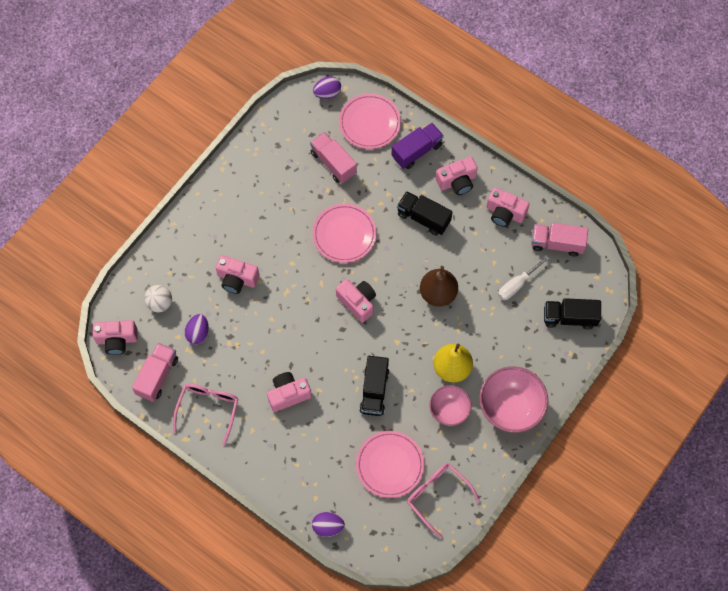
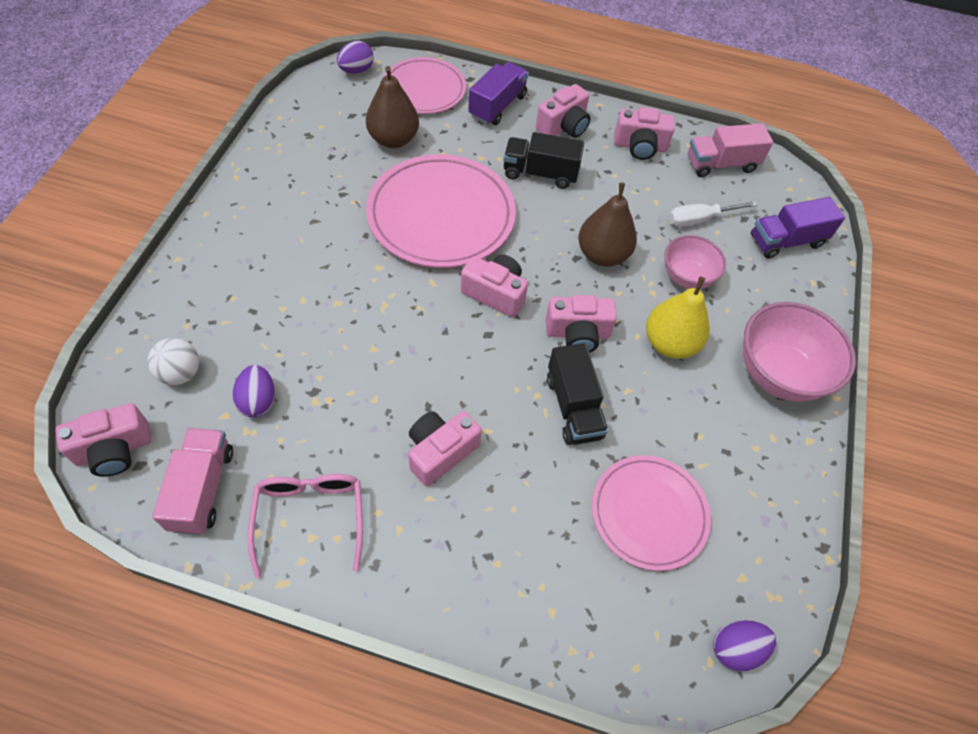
camera: 25 degrees left, 10 degrees down
pink camera [216,255,259,294] -> pink camera moved to [546,295,617,353]
pink truck [310,132,357,183] -> brown pear [366,66,419,148]
pink plate [312,204,376,263] -> pink plate [366,154,516,268], size x1.56
purple egg [312,512,345,537] -> purple egg moved to [713,620,776,672]
pink glasses [407,463,480,538] -> none
pink bowl [429,385,472,426] -> pink bowl moved to [664,235,726,289]
white screwdriver [498,256,550,300] -> white screwdriver turned 45 degrees clockwise [669,201,758,227]
black truck [544,298,601,330] -> purple truck [751,197,845,259]

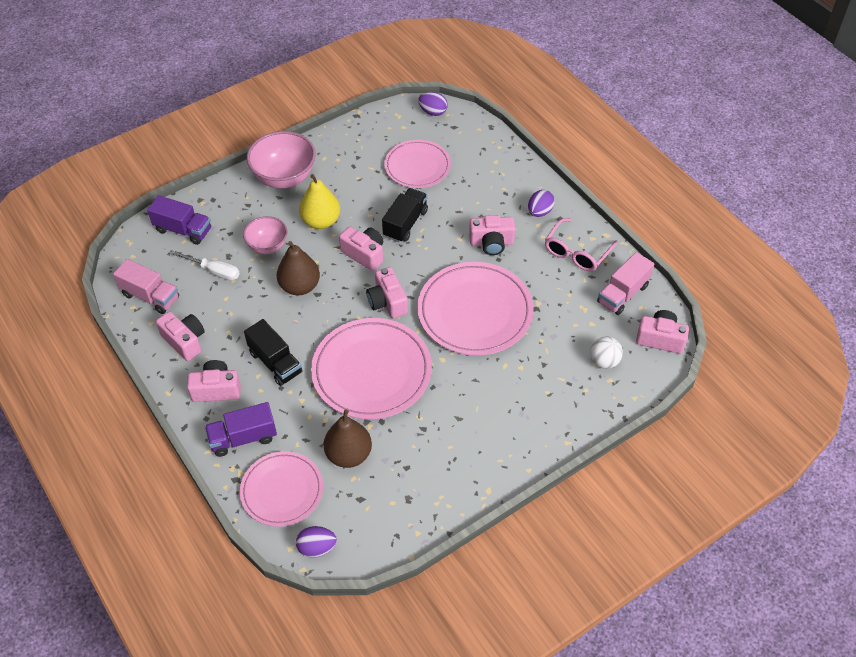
camera: 135 degrees left, 5 degrees down
purple egg [232,365,275,417] -> purple egg moved to [528,190,555,217]
none -> pink plate [417,262,533,356]

